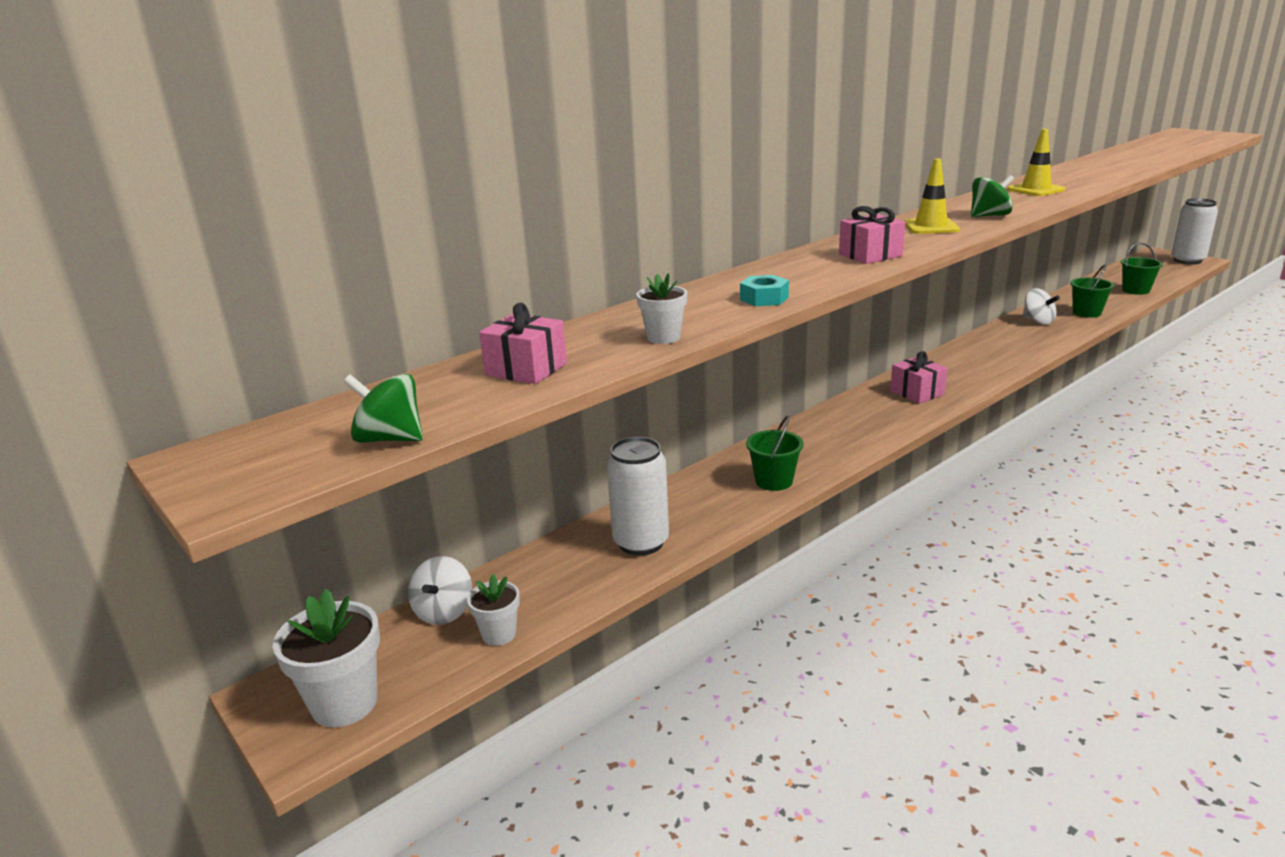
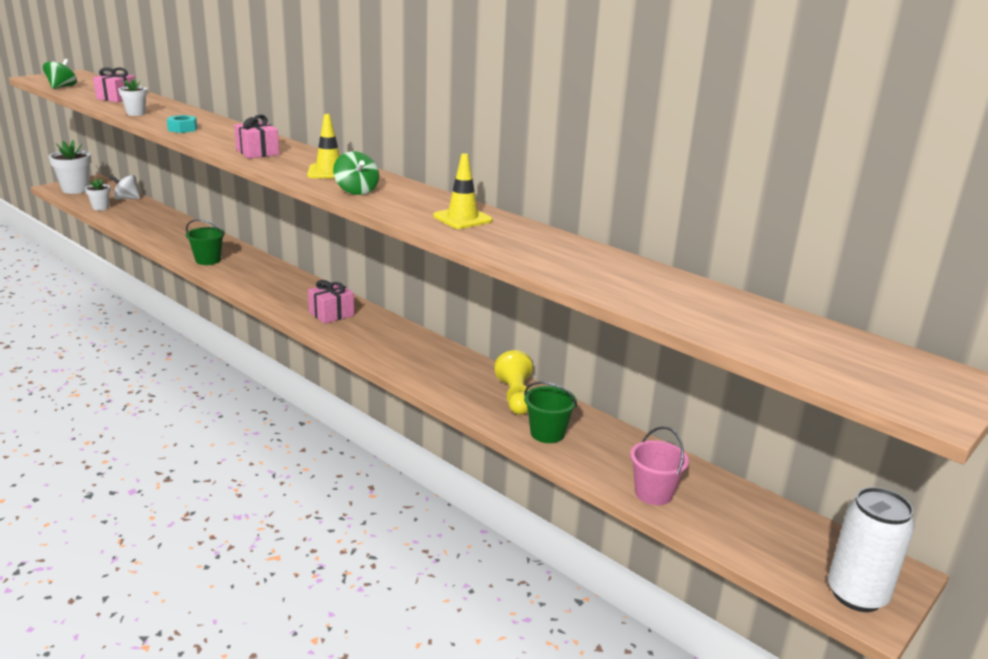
camera: 80 degrees right, 0 degrees up
white can [607,437,669,556] -> none
white spinning top [1023,288,1060,325] -> yellow pawn [494,350,533,415]
green bucket [1121,243,1163,295] -> pink bucket [630,426,689,505]

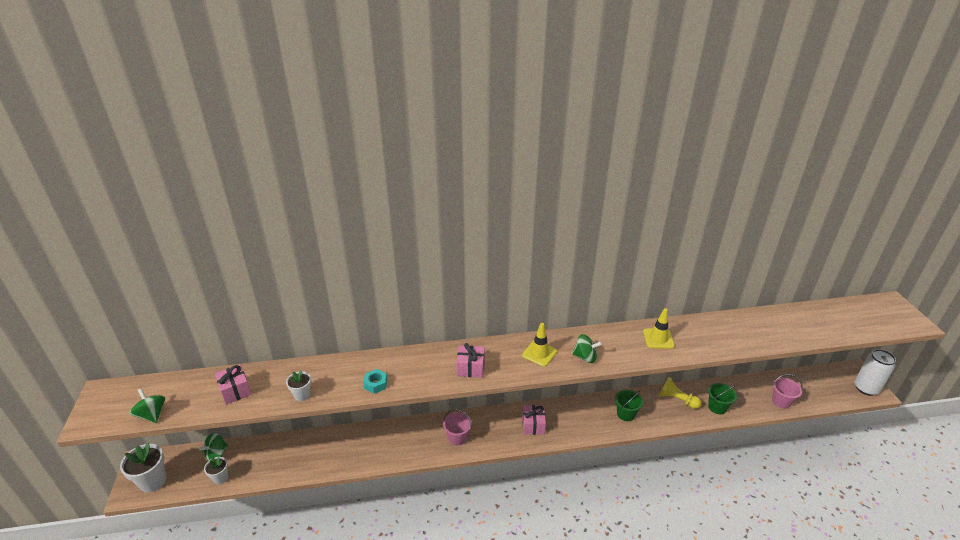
camera: 50 degrees left, 10 degrees up
white spinning top [109,175,140,200] -> green spinning top [199,433,228,460]
green bucket [186,219,225,265] -> green bucket moved to [615,390,643,421]
none -> pink bucket [443,409,472,446]

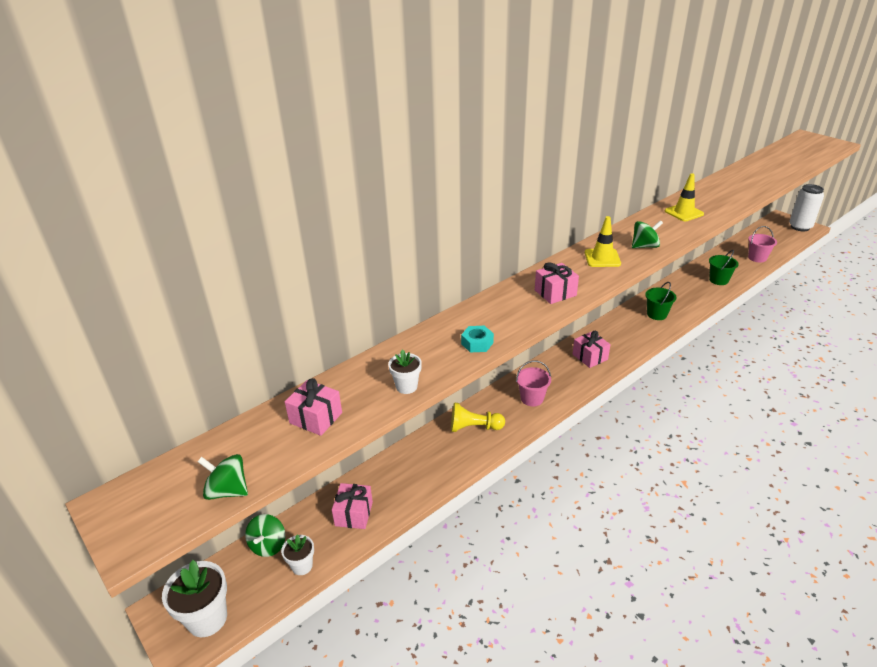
camera: 30 degrees left, 0 degrees up
yellow pawn [659,377,702,409] -> yellow pawn moved to [451,403,505,432]
none -> pink gift [332,483,373,529]

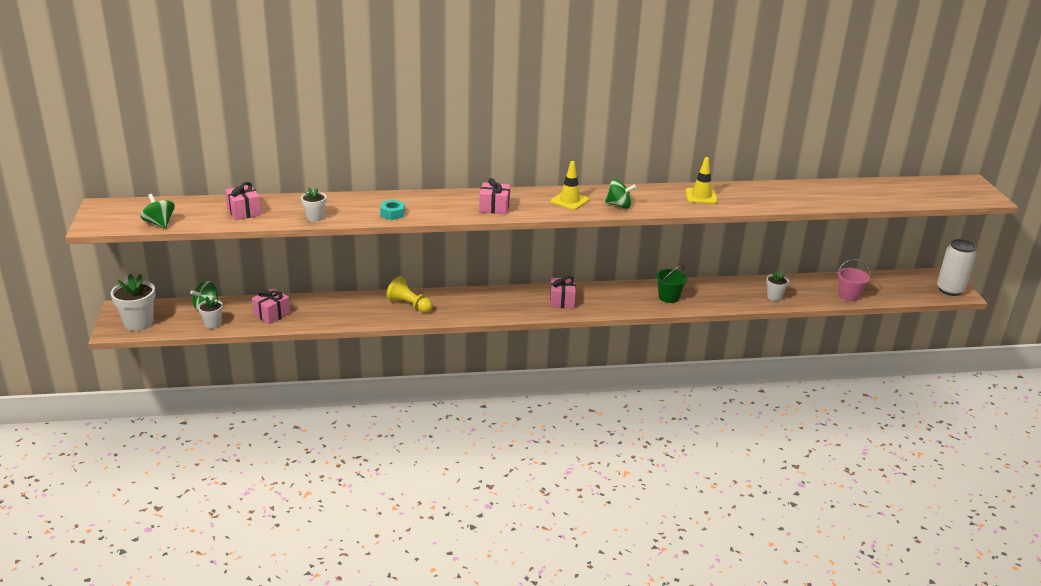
camera: 30 degrees right, 5 degrees down
pink bucket [516,360,551,407] -> none
green bucket [709,250,739,285] -> white flower pot [766,271,789,301]

